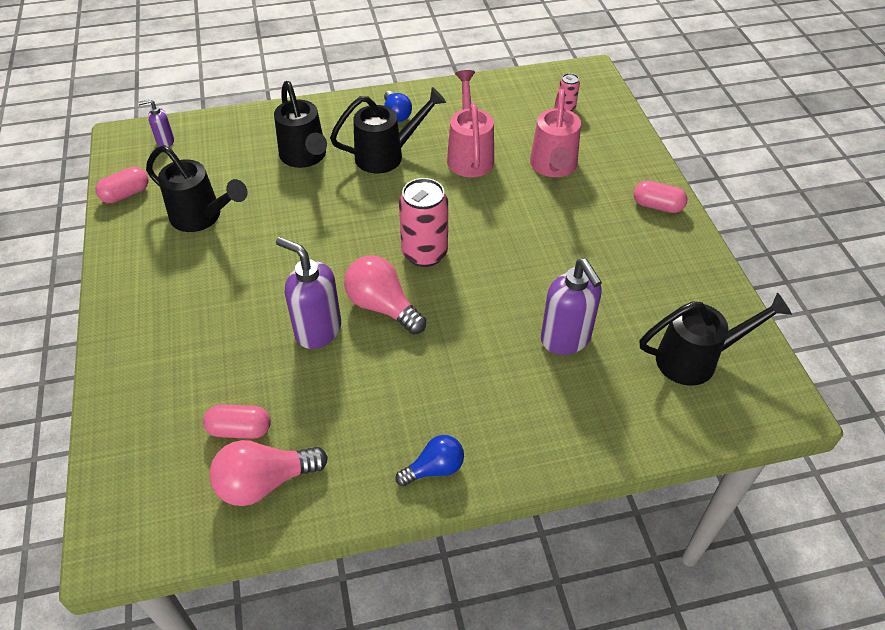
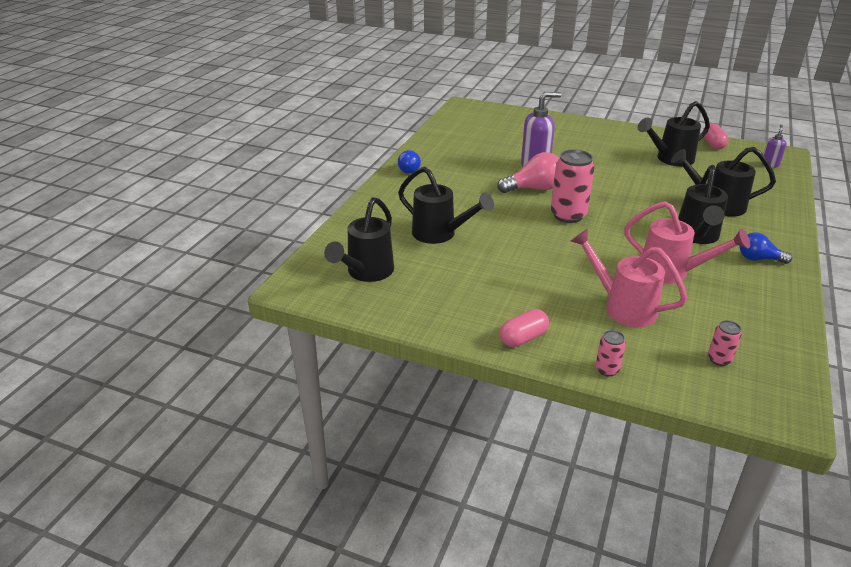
camera: 125 degrees right, 15 degrees down
pink capsule [203,404,271,439] -> none
pink light bulb [209,440,328,506] -> none
purple soap dispenser [541,259,602,355] -> black watering can [398,167,494,244]
none -> pink can [596,330,626,376]

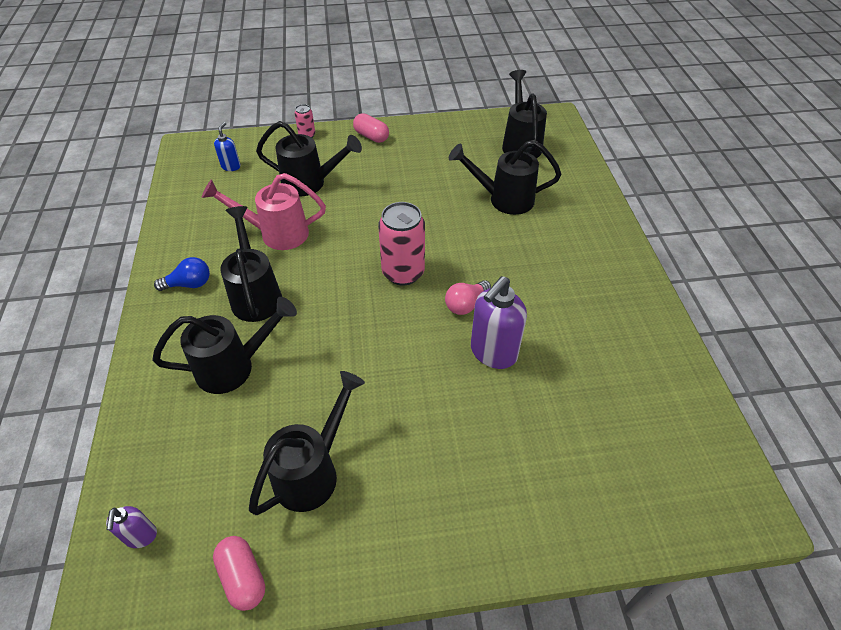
camera: 150 degrees right, 15 degrees up
blue light bulb [398,150,421,174] -> none
pink light bulb [497,152,559,193] -> pink light bulb [445,280,491,315], size x0.64
pink capsule [500,309,549,347] -> pink capsule turned 75 degrees counterclockwise [353,113,389,143]
pink watering can [571,229,688,327] -> black watering can [256,121,362,197]
pink can [708,320,742,366] -> blue soap dispenser [214,122,240,171]

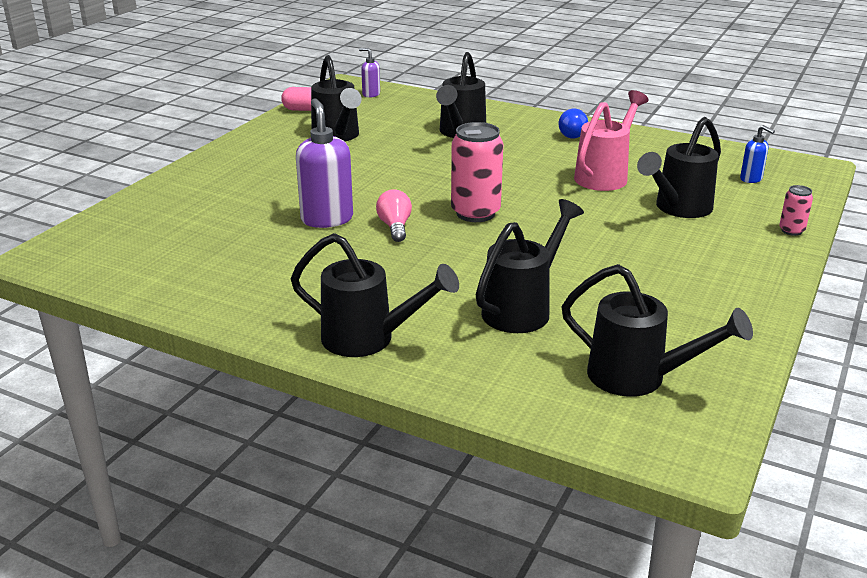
camera: 125 degrees right, 20 degrees down
black watering can [220,206,282,322] -> black watering can moved to [291,233,459,357]
pink capsule [353,113,389,143] -> none

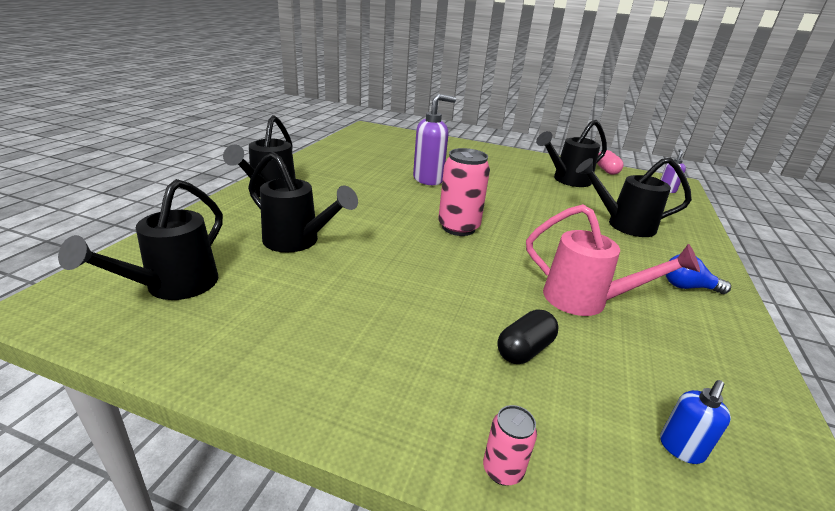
camera: 80 degrees right, 0 degrees up
pink light bulb [376,189,412,242] -> none
black watering can [637,117,721,218] -> black capsule [497,309,559,364]

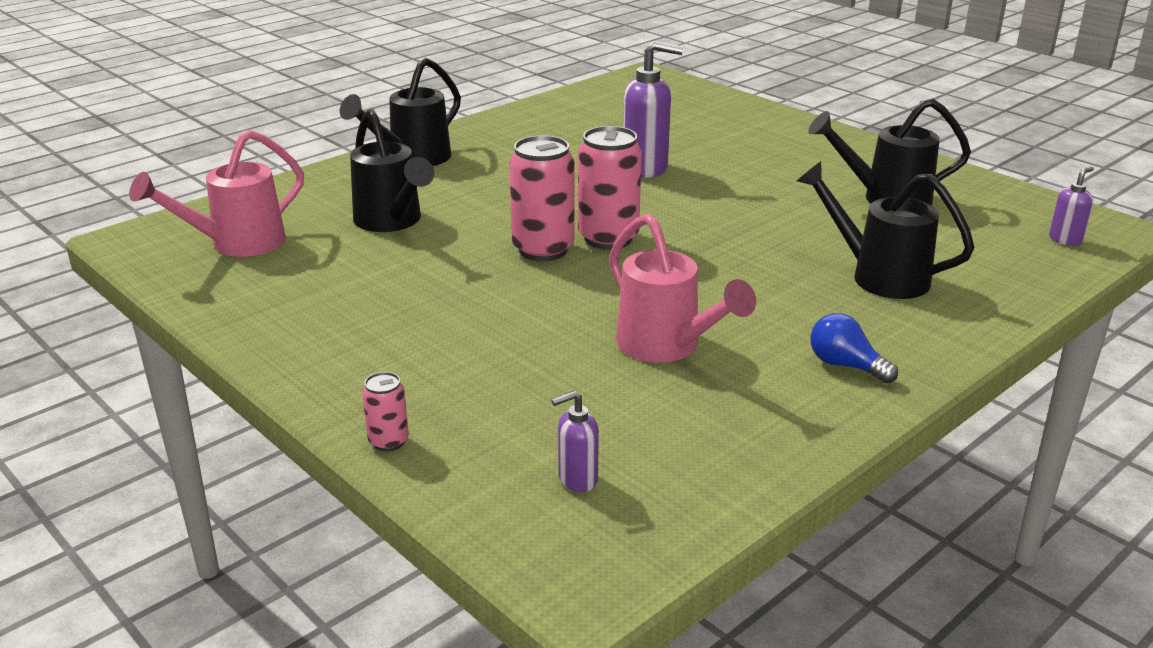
camera: 30 degrees right, 0 degrees up
black watering can [58,179,223,300] -> pink watering can [129,130,304,257]
black capsule [497,309,559,364] -> none
pink capsule [597,150,623,175] -> none
blue soap dispenser [660,380,731,464] -> purple soap dispenser [551,391,599,492]
none -> pink can [509,135,575,261]

